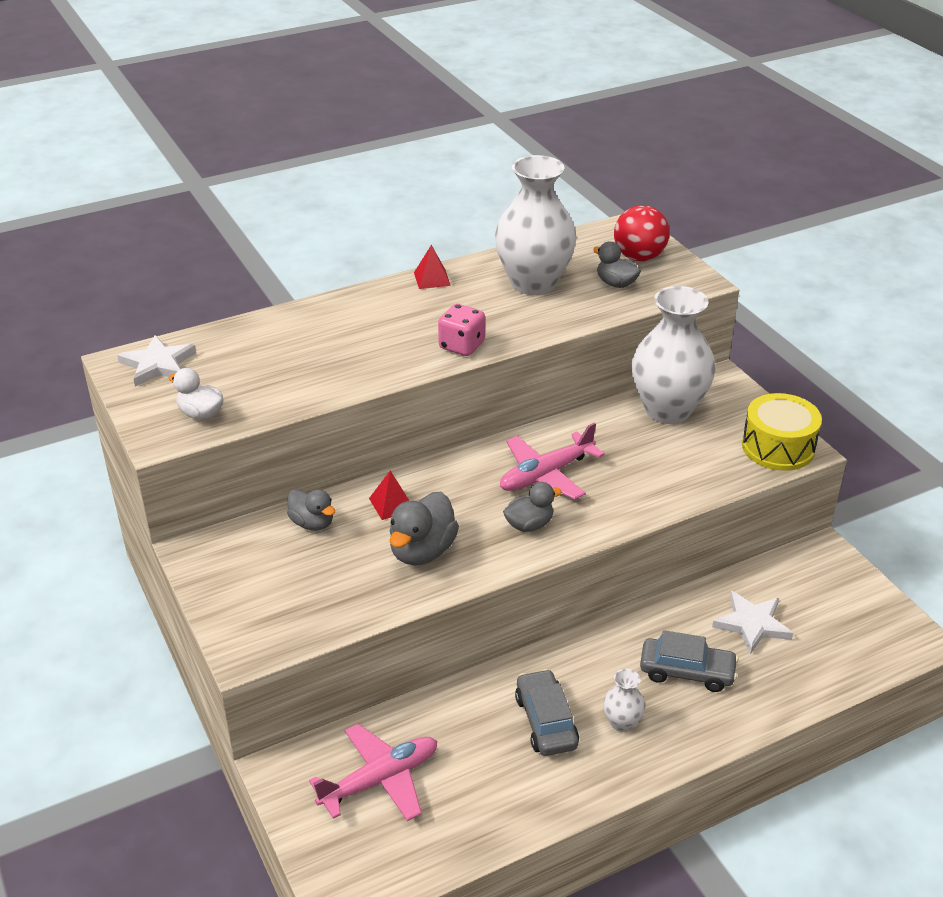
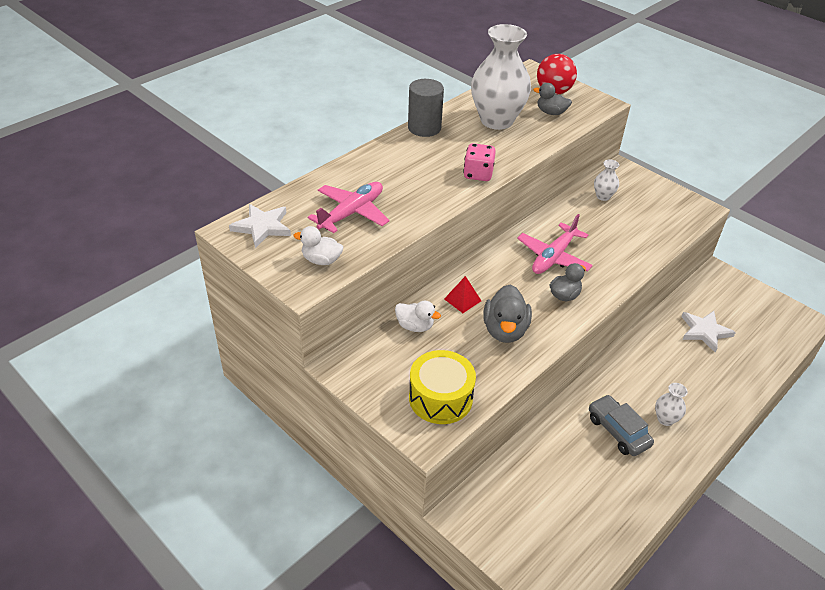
camera: 20 degrees left, 5 degrees up
grey duck [287,489,335,531] -> white duck [395,301,441,332]
pink plane [309,724,437,821] -> pink plane moved to [308,182,390,233]
red pyramid [414,245,451,289] -> grey cylinder [408,79,444,137]
white vase [632,286,716,424] -> white vase [594,160,619,201], size x0.43
grey car [640,630,739,692] -> none
yellow drum [742,393,822,471] -> yellow drum moved to [409,350,476,424]

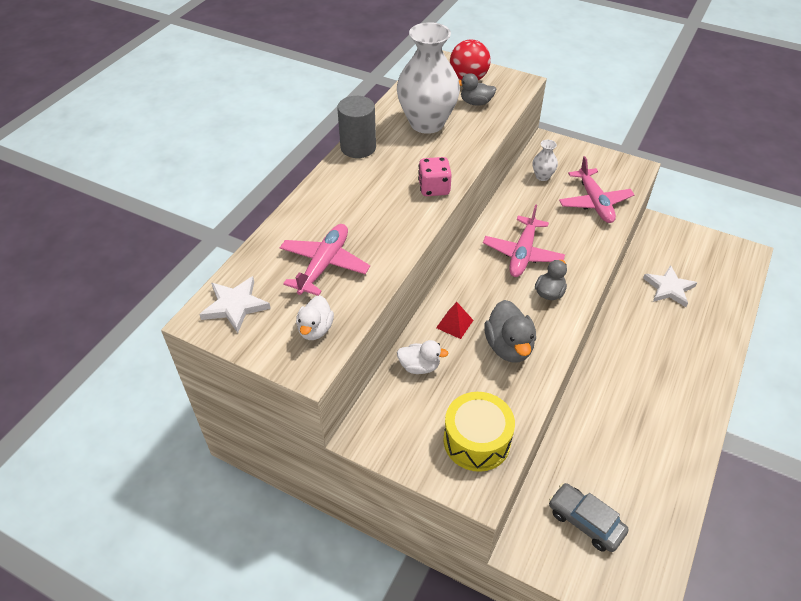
camera: 15 degrees left, 5 degrees up
white duck [293,226,343,265] -> white duck turned 75 degrees counterclockwise [296,295,334,340]
grey car [589,394,654,456] -> grey car moved to [549,483,629,552]
white vase [655,383,688,426] -> none
none -> pink plane [559,156,634,223]

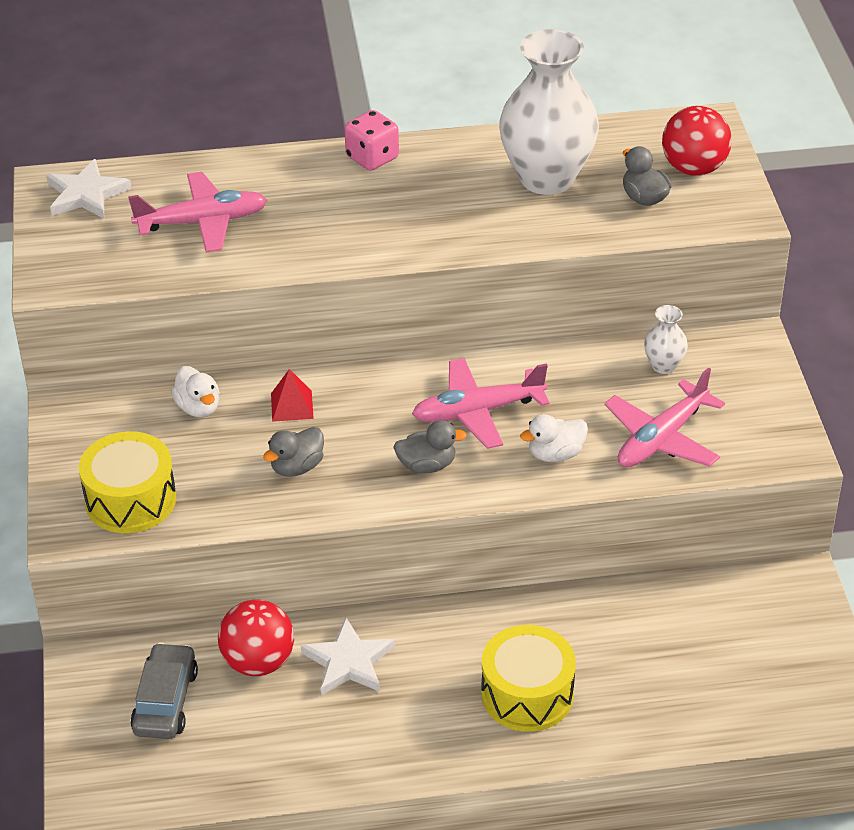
camera: 55 degrees right, 5 degrees down
white duck [296,295,334,340] -> white duck moved to [520,414,588,462]
grey cylinder [337,96,376,158] -> none
pink dice [418,157,452,196] -> pink dice moved to [344,110,399,171]
grey duck [484,300,536,363] -> grey duck [263,427,324,477], size x0.65
white star [643,265,698,307] -> white star moved to [301,618,395,695]
none -> red ball [218,600,294,676]
none -> yellow drum [481,625,576,732]

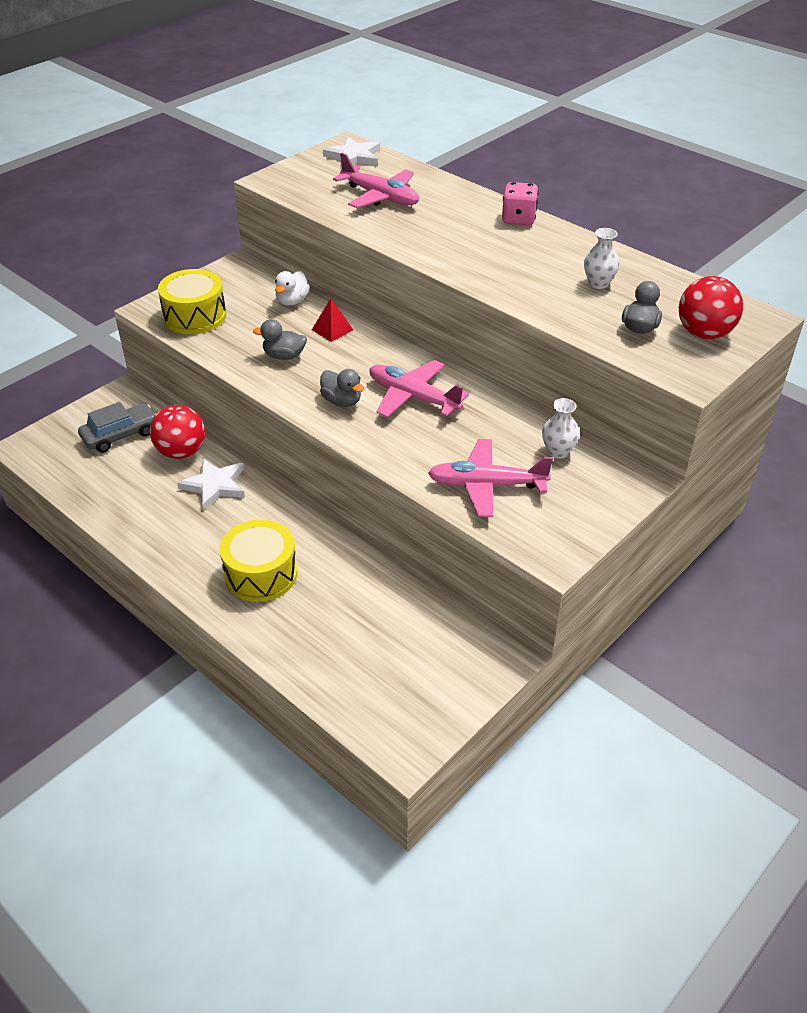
camera: 50 degrees right, 0 degrees up
white vase [499,29,599,195] -> white vase [584,228,620,289], size x0.43
white duck [520,414,588,462] -> none

